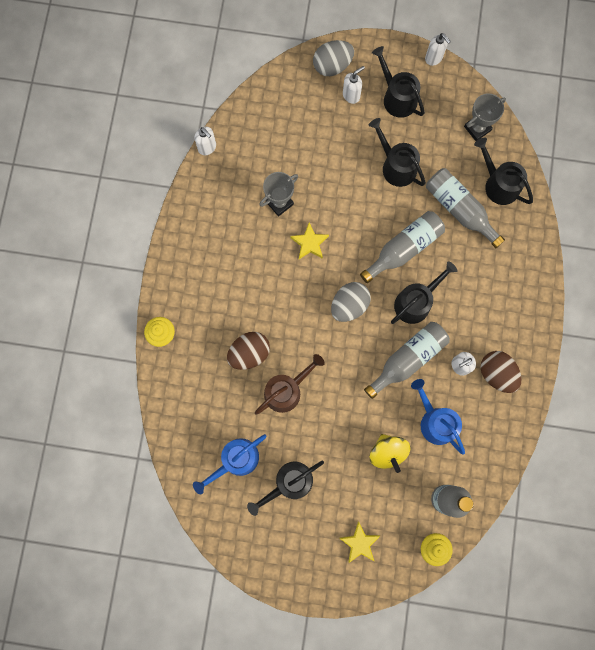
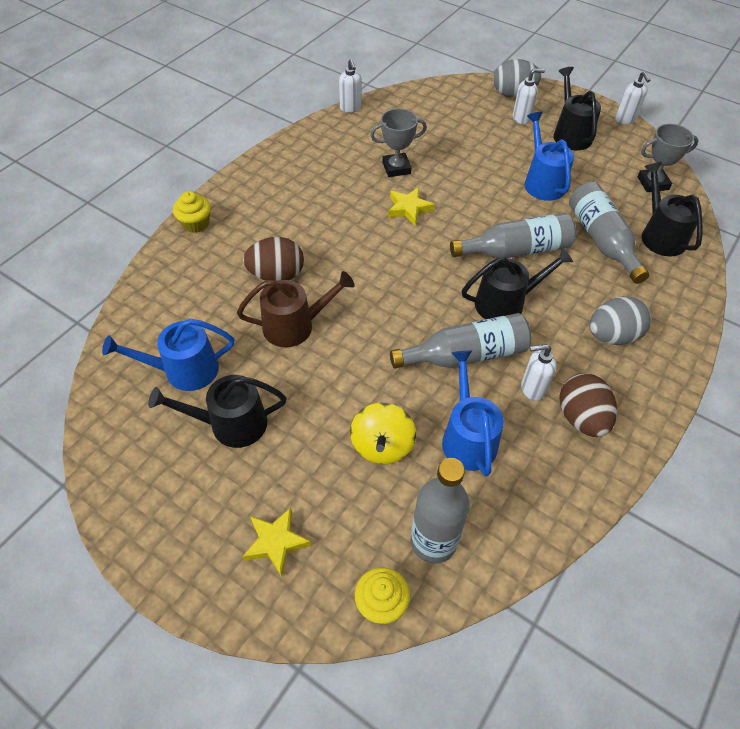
camera: 25 degrees right, 25 degrees down
grey egg [331,282,371,322] -> grey egg moved to [589,296,651,345]
black watering can [369,118,426,187] -> blue watering can [525,112,574,201]

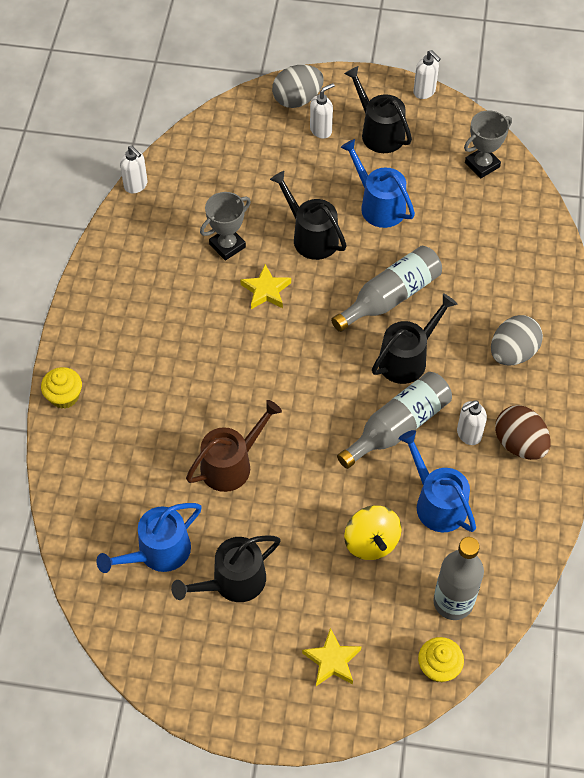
camera: 25 degrees left, 5 degrees up
brown egg [243,237,304,281] -> none
grey bottle [569,182,649,284] -> none
black watering can [642,162,703,256] -> black watering can moved to [270,171,347,260]

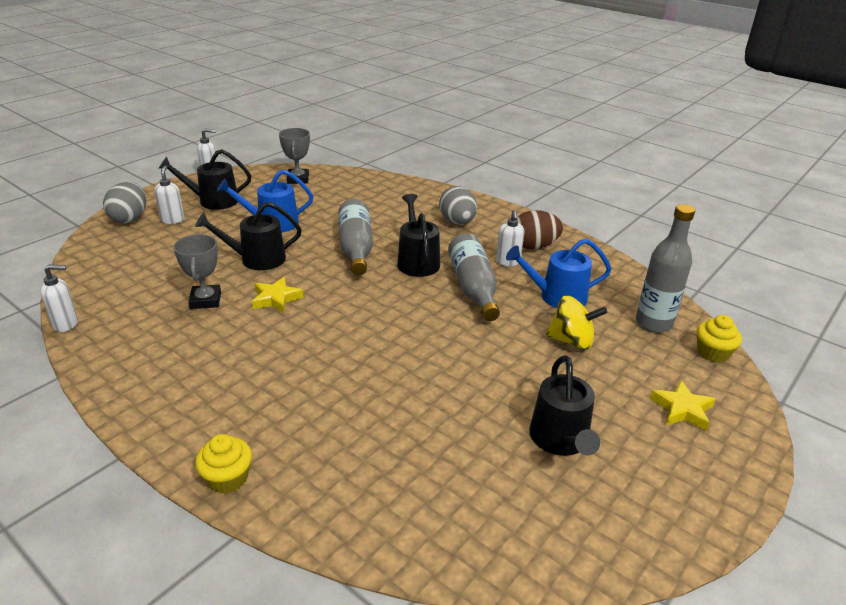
camera: 60 degrees left, 25 degrees down
blue watering can [97,503,202,573] -> none
brown watering can [186,400,282,492] -> none

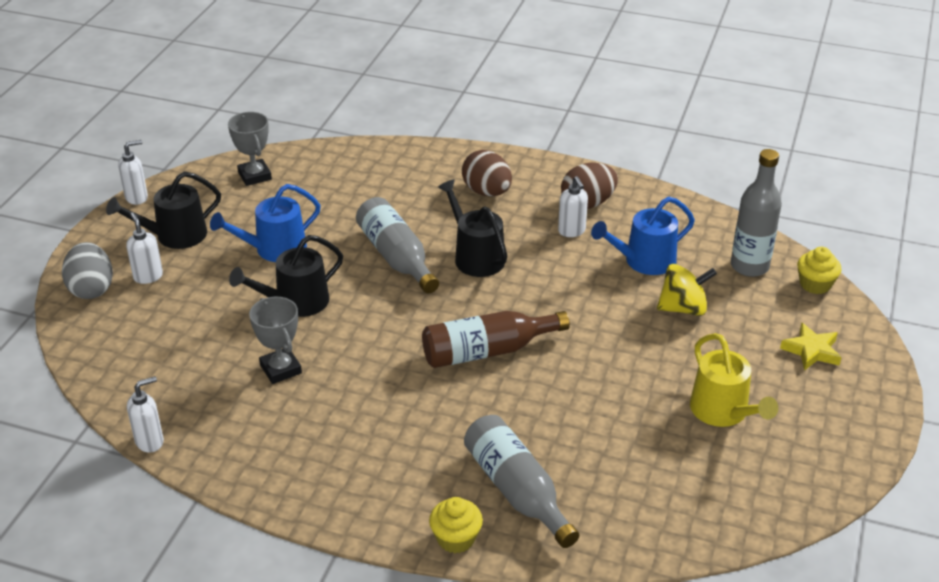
camera: 20 degrees left, 5 degrees up
yellow star [252,277,304,313] -> none
grey egg [439,186,477,225] -> brown egg [462,150,512,196]
grey bottle [448,233,500,321] -> grey bottle moved to [464,415,579,548]
black watering can [529,355,600,456] -> yellow watering can [690,333,778,427]
none -> brown bottle [422,311,570,368]

